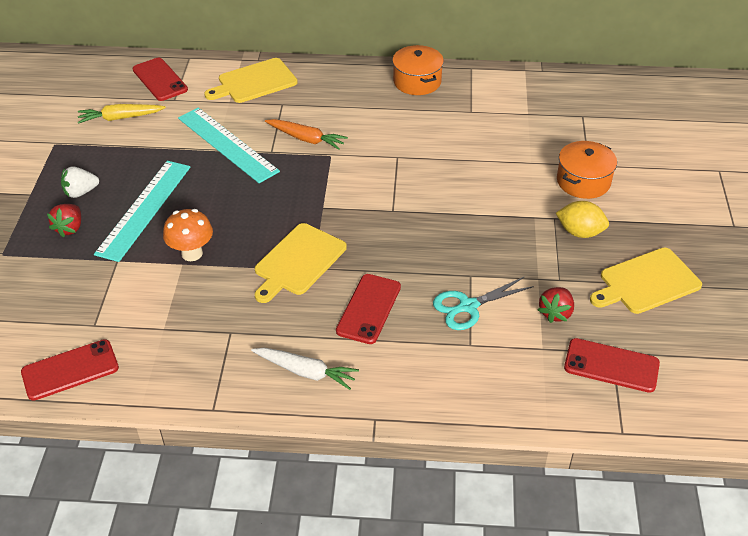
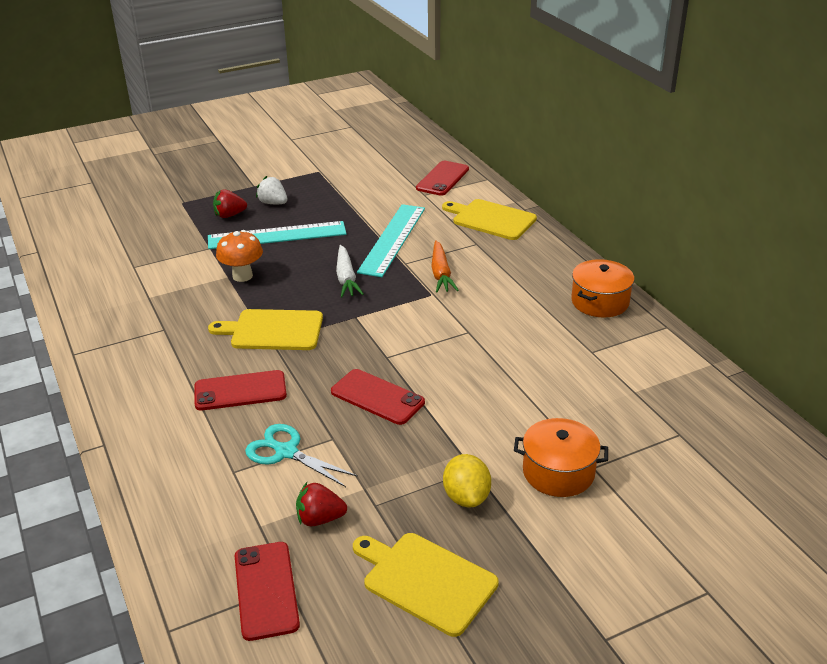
camera: 60 degrees right, 10 degrees down
red phone [21,339,119,401] -> red phone moved to [331,369,425,425]
yellow carrot [78,104,166,124] -> none
white carrot [251,348,359,390] -> white carrot moved to [336,245,364,298]

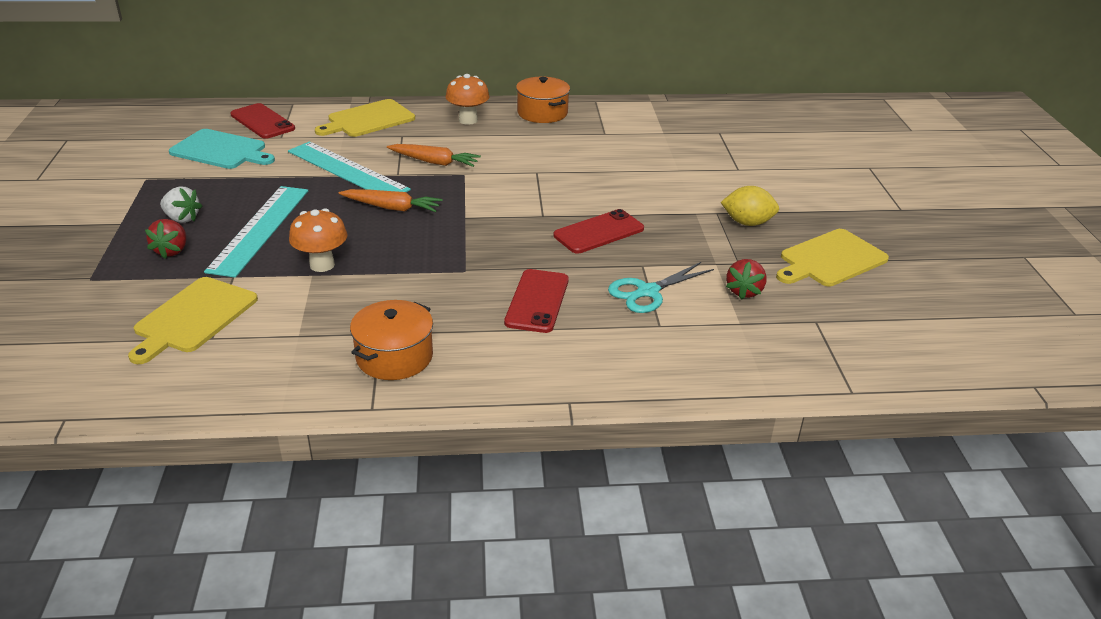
camera: 70 degrees left, 0 degrees up
yellow cutting board [208,309,323,350] -> yellow cutting board moved to [128,277,258,364]
red phone [235,542,300,641] -> none
white strawberry [256,176,287,204] -> white strawberry turned 120 degrees counterclockwise [160,187,203,223]
white carrot [336,245,364,298] -> orange carrot [339,189,442,212]
orange pot [514,418,608,497] -> orange pot moved to [350,300,433,380]
none -> turquoise cutting board [169,129,275,169]
none -> orange mushroom [445,74,490,125]

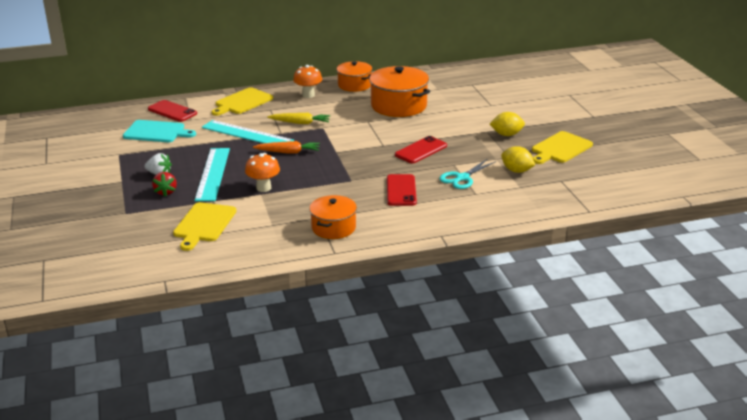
camera: 10 degrees left, 5 degrees down
orange carrot [387,144,481,167] -> yellow carrot [267,113,330,124]
red strawberry [726,259,767,300] -> yellow lemon [501,146,535,173]
none -> orange pot [369,66,430,117]

